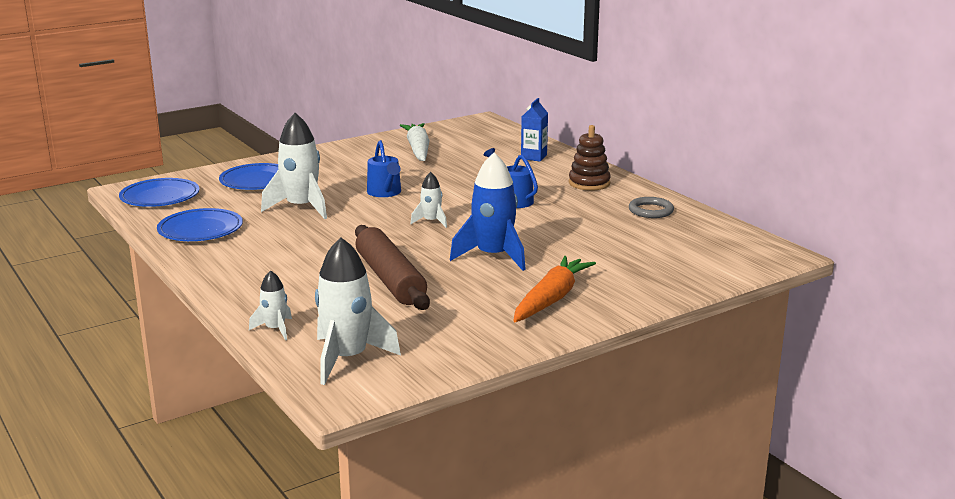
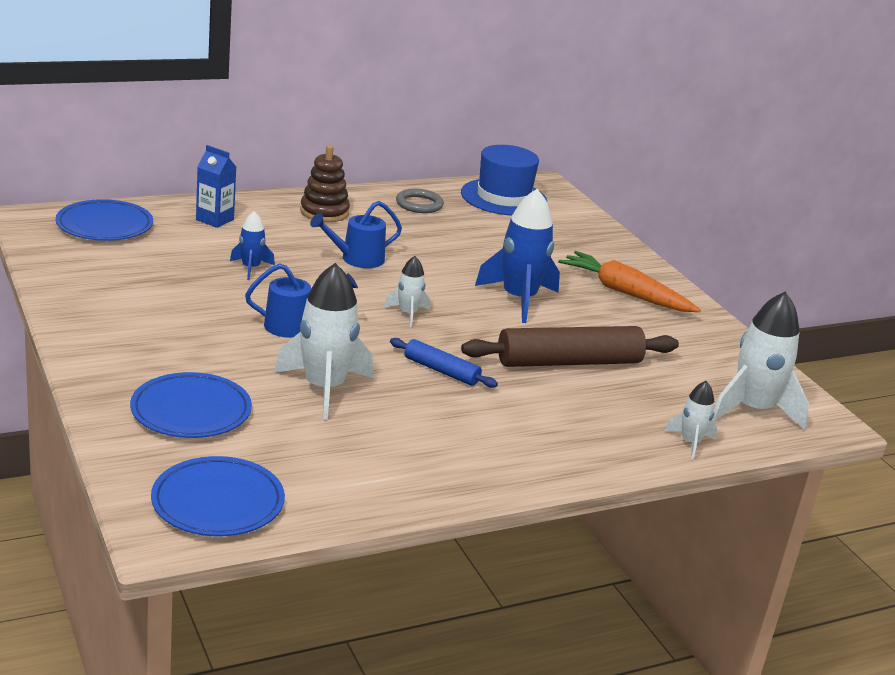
camera: 85 degrees left, 5 degrees up
blue plate [157,208,243,241] -> blue plate moved to [56,199,153,241]
white carrot [400,123,430,161] -> none
none -> blue rocket [230,211,275,280]
none -> blue rolling pin [390,338,498,388]
none -> blue hat [461,145,547,216]

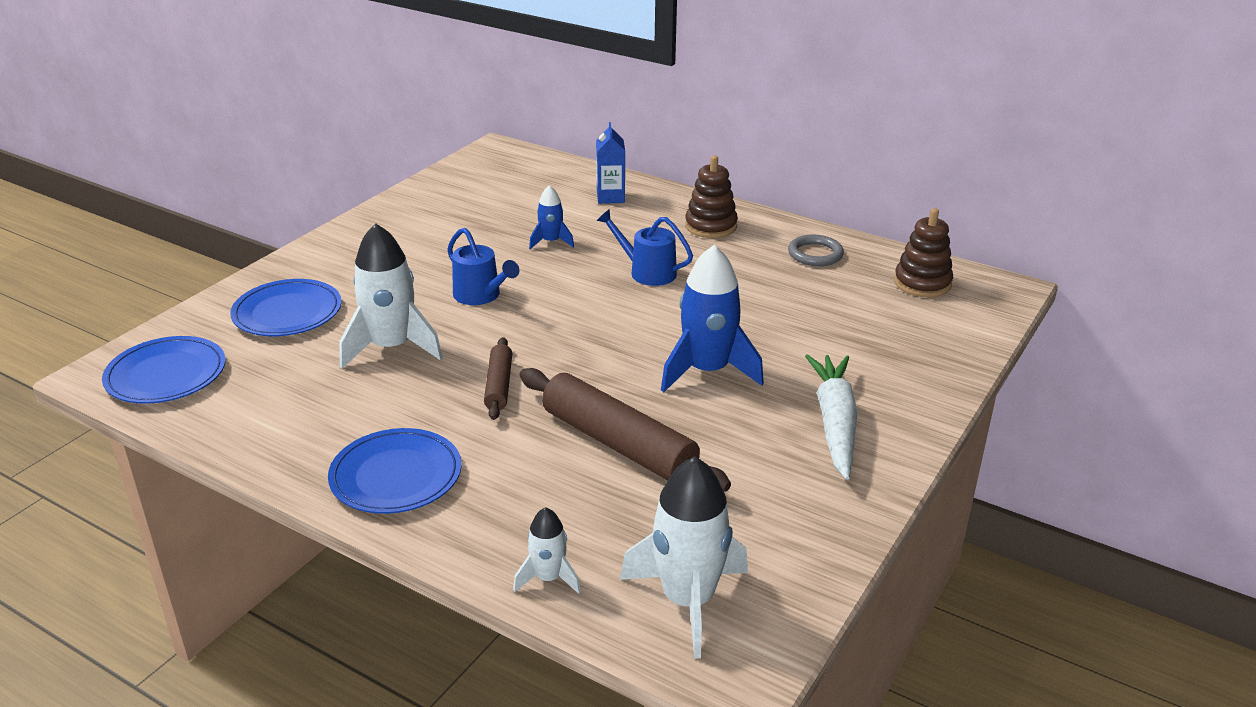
camera: 60 degrees right, 5 degrees up
blue plate [56,199,153,241] -> blue plate moved to [328,428,461,514]
white rocket [384,256,430,327] -> none
blue rolling pin [390,338,498,388] -> brown rolling pin [484,337,512,420]
blue hat [461,145,547,216] -> brown stacking toy [894,208,953,297]
orange carrot [558,251,701,312] -> white carrot [805,354,858,480]

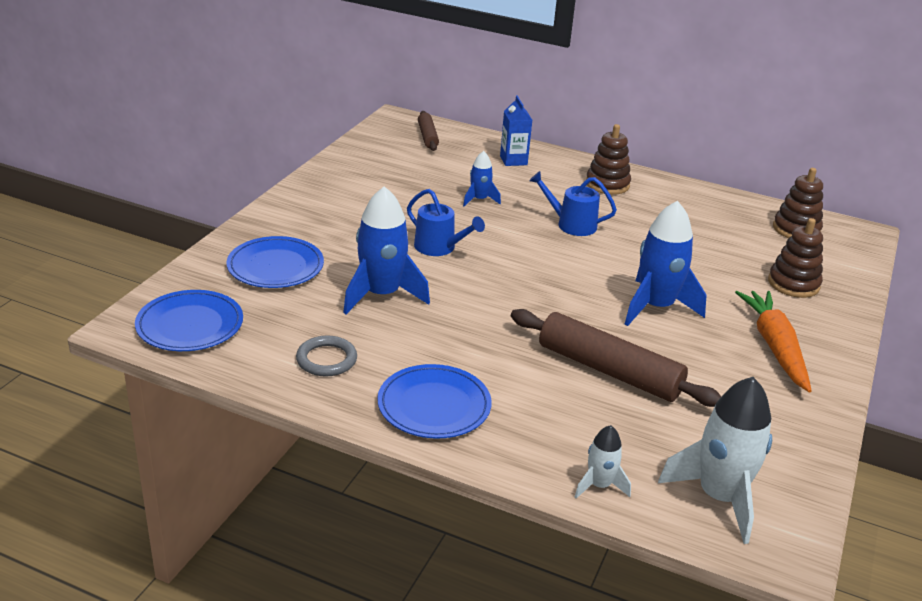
camera: 10 degrees left, 0 degrees up
white rocket [339,223,443,368] -> blue rocket [343,186,430,314]
brown rolling pin [484,337,512,420] -> brown rolling pin moved to [418,111,439,151]
grey ring [788,234,844,266] -> grey ring moved to [296,336,357,377]
white carrot [805,354,858,480] -> orange carrot [735,291,812,393]
none -> brown stacking toy [768,218,823,298]

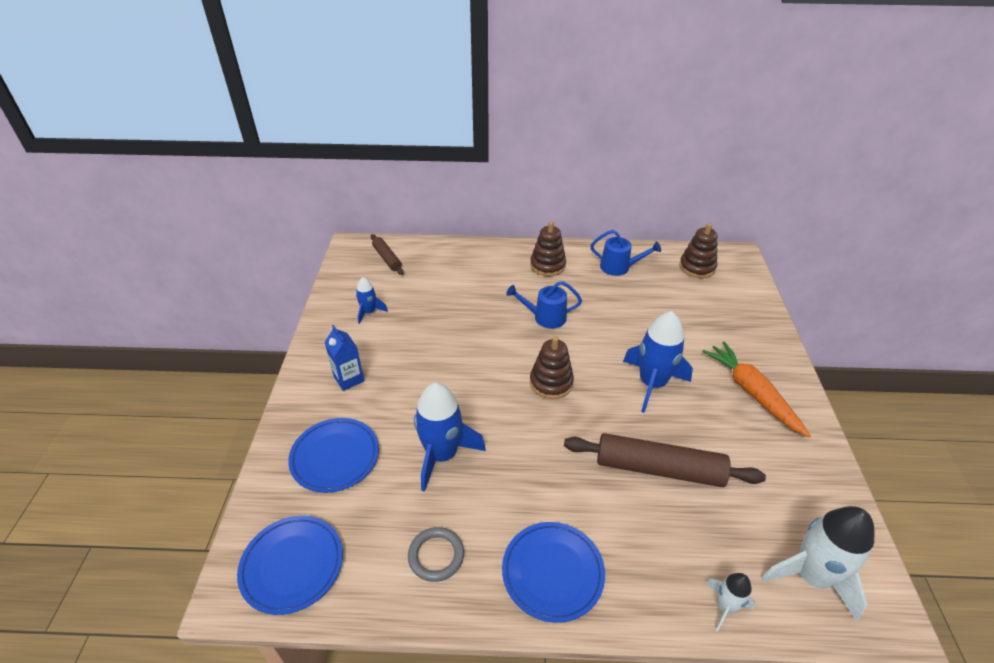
camera: 20 degrees left, 10 degrees up
blue watering can [407,189,485,256] -> blue watering can moved to [590,230,661,276]
blue rocket [463,151,501,207] -> blue rocket moved to [356,277,388,324]
blue carton [500,96,532,166] -> blue carton moved to [325,325,364,391]
brown stacking toy [768,218,823,298] -> brown stacking toy moved to [530,336,574,399]

